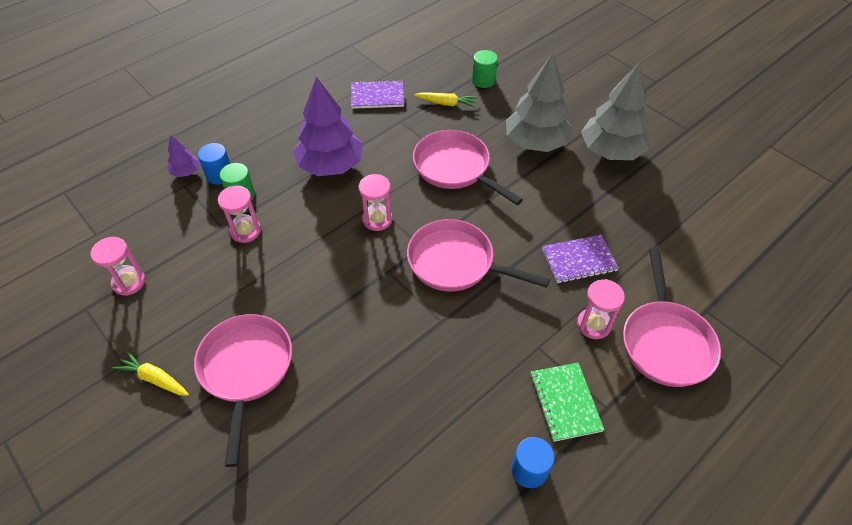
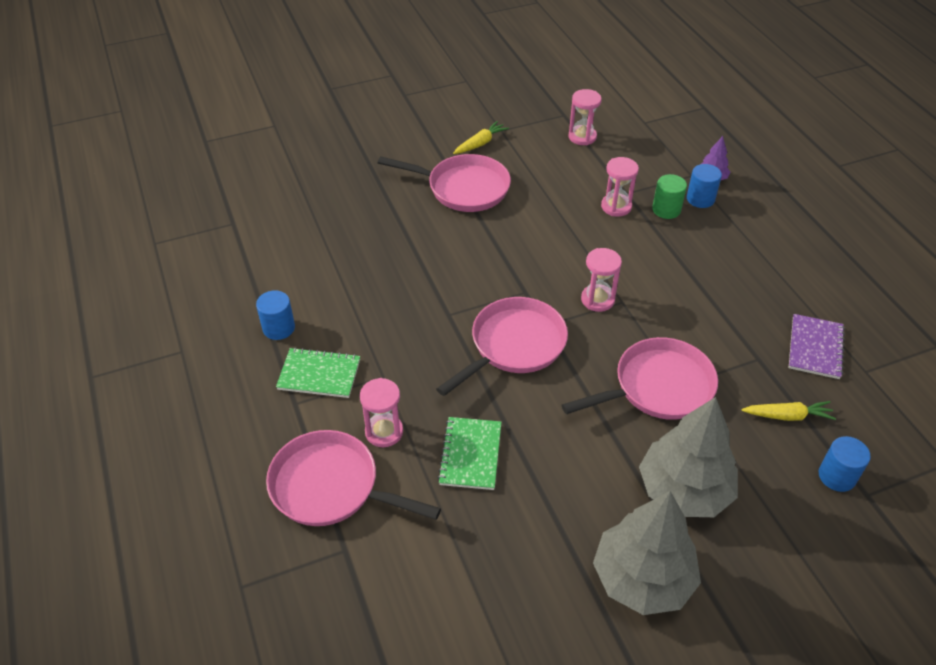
camera: 110 degrees right, 5 degrees down
purple tree [293,77,363,176] -> none
yellow carrot [414,92,477,107] -> yellow carrot turned 120 degrees counterclockwise [742,401,836,421]
green cylinder [472,50,498,88] -> blue cylinder [819,436,871,492]
purple notebook [542,235,619,283] -> green notebook [438,417,501,490]

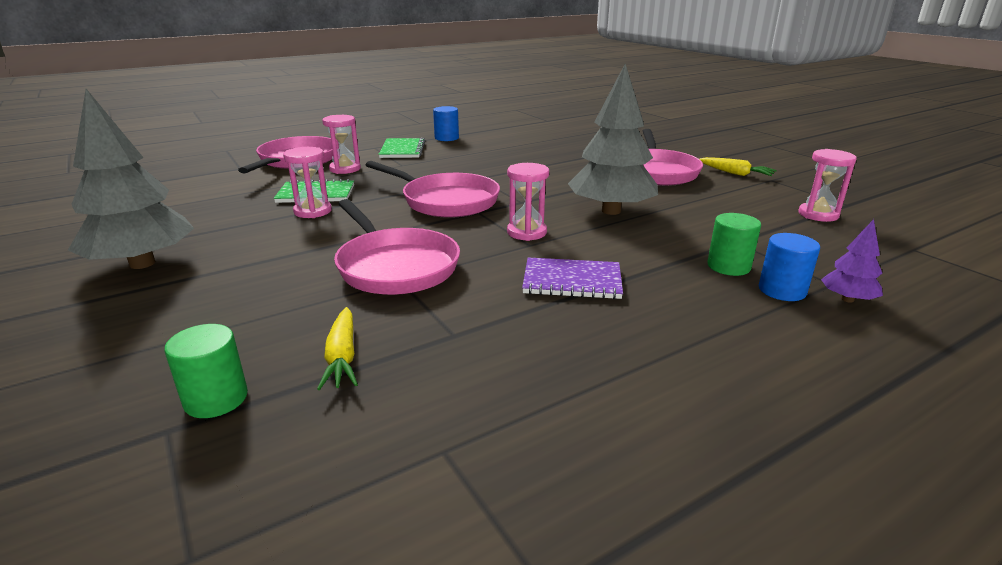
camera: 80 degrees right, 20 degrees down
pink hourglass [601,157,639,217] -> pink hourglass moved to [283,147,332,218]
grey tree [639,397,738,517] -> grey tree moved to [568,64,658,215]
purple notebook [789,314,845,379] -> purple notebook moved to [522,257,623,299]
blue cylinder [819,436,871,492] -> green cylinder [164,324,248,418]

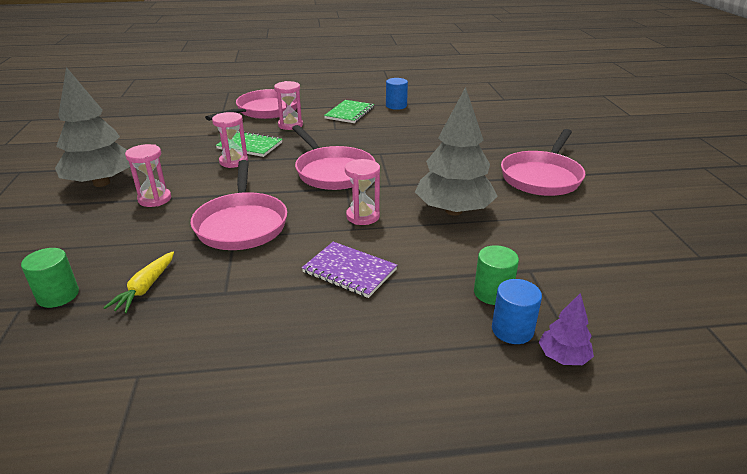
camera: 25 degrees right, 5 degrees up
yellow carrot [700,157,777,176] -> none
pink hourglass [798,149,857,222] -> pink hourglass moved to [125,144,171,207]

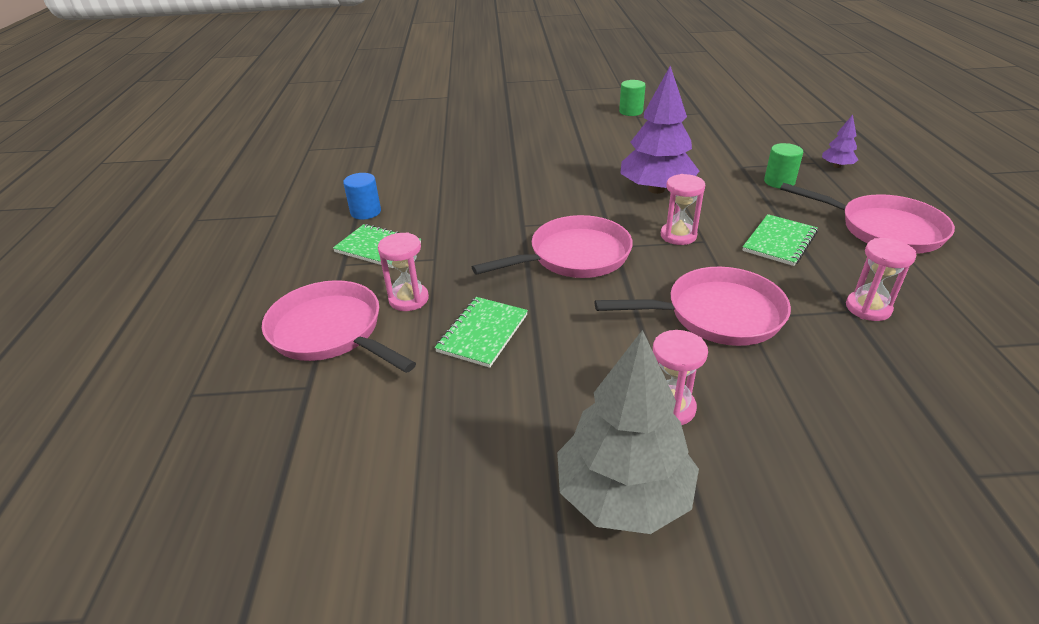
camera: 85 degrees left, 5 degrees up
green cylinder [21,248,79,308] -> green cylinder moved to [619,80,646,116]
yellow carrot [103,252,174,313] -> none
pink hourglass [212,112,248,168] -> pink hourglass moved to [846,238,917,321]
purple notebook [302,242,397,298] -> green notebook [742,214,818,266]
grey tree [415,87,498,216] -> purple tree [620,66,699,194]
blue cylinder [492,279,542,344] -> none
pink pan [501,129,585,196] -> pink pan moved to [780,183,955,254]

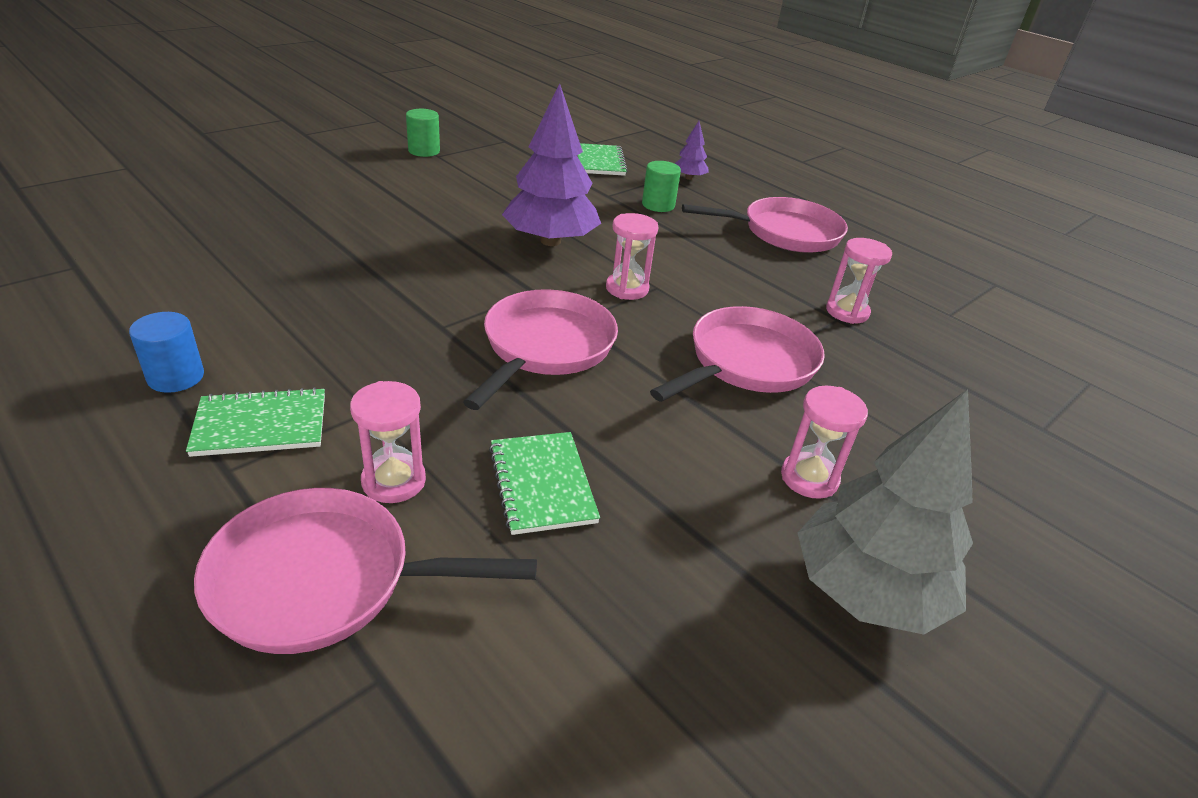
camera: 45 degrees left, 0 degrees up
green notebook [742,214,818,266] -> green notebook moved to [577,143,628,176]

